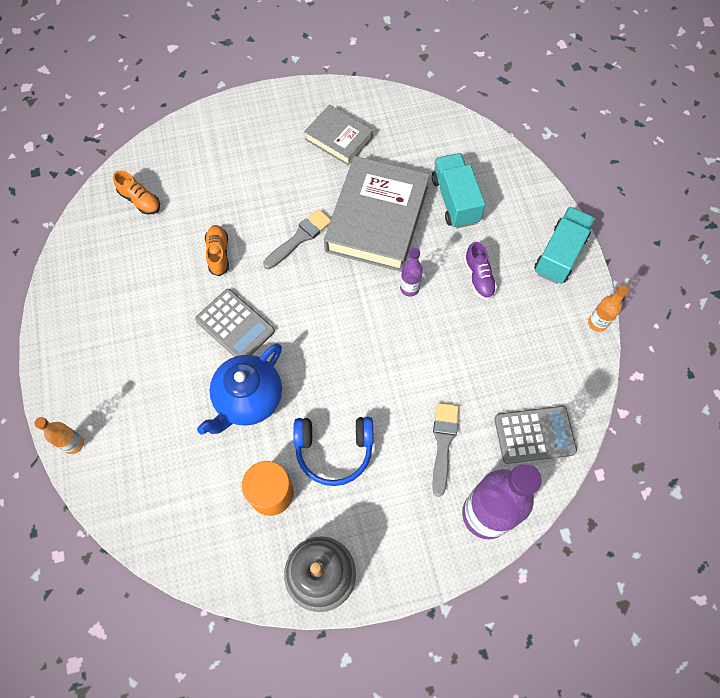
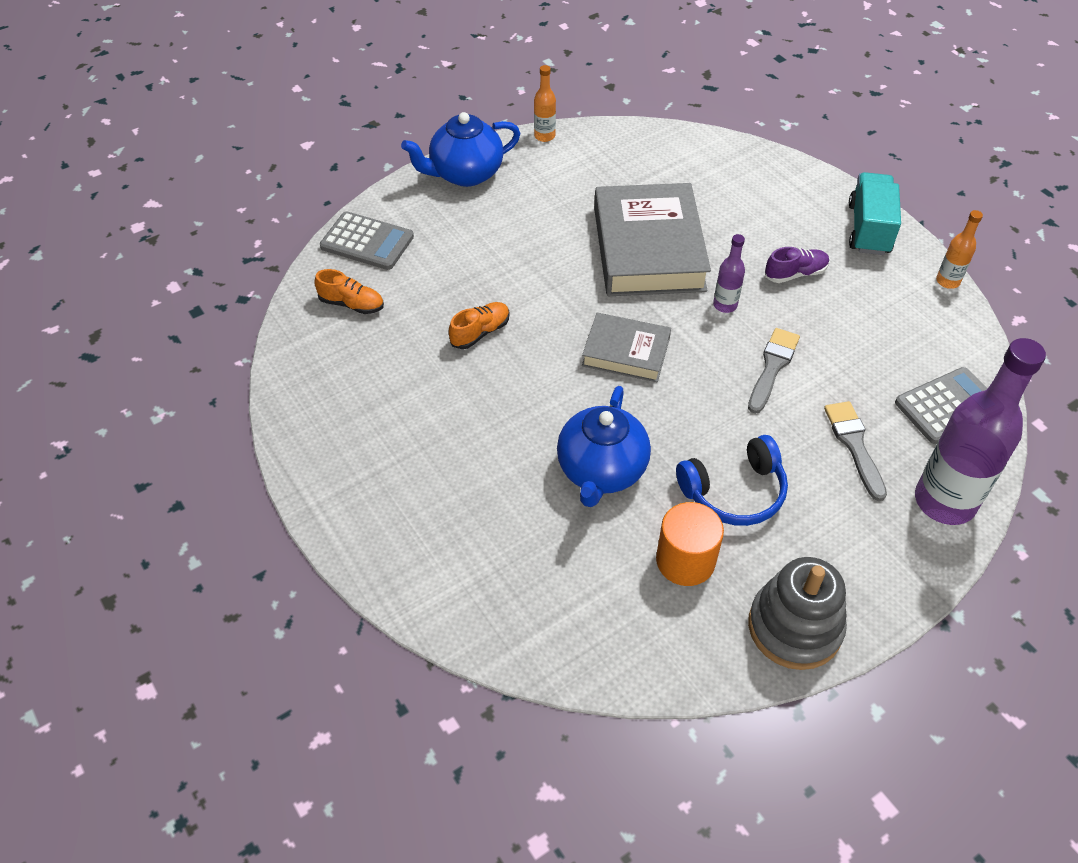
camera: 20 degrees left, 15 degrees down
orange bottle [34,417,84,454] -> orange bottle moved to [534,65,556,142]
grey calculator [195,289,275,357] -> grey calculator moved to [320,211,414,270]
orange shoe [205,225,229,276] -> orange shoe turned 75 degrees clockwise [449,302,510,349]
grey brush [263,209,331,269] -> grey brush moved to [748,328,800,414]
grey book [304,105,373,166] -> grey book moved to [582,313,671,382]
turquoise truck [432,153,485,228] -> none
purple shoe [464,242,497,300] -> purple shoe turned 75 degrees counterclockwise [765,247,830,283]
none -> blue teapot [401,112,521,187]

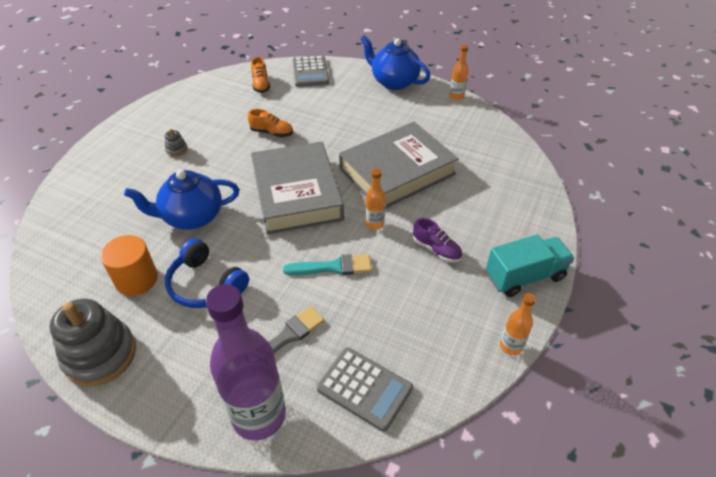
camera: 60 degrees right, 5 degrees down
grey book [582,313,671,382] -> grey book [251,141,344,235], size x1.78
purple bottle [713,234,745,313] -> orange bottle [365,169,385,230]
grey brush [748,328,800,414] -> turquoise brush [283,254,372,275]
none -> grey stacking toy [165,129,188,157]

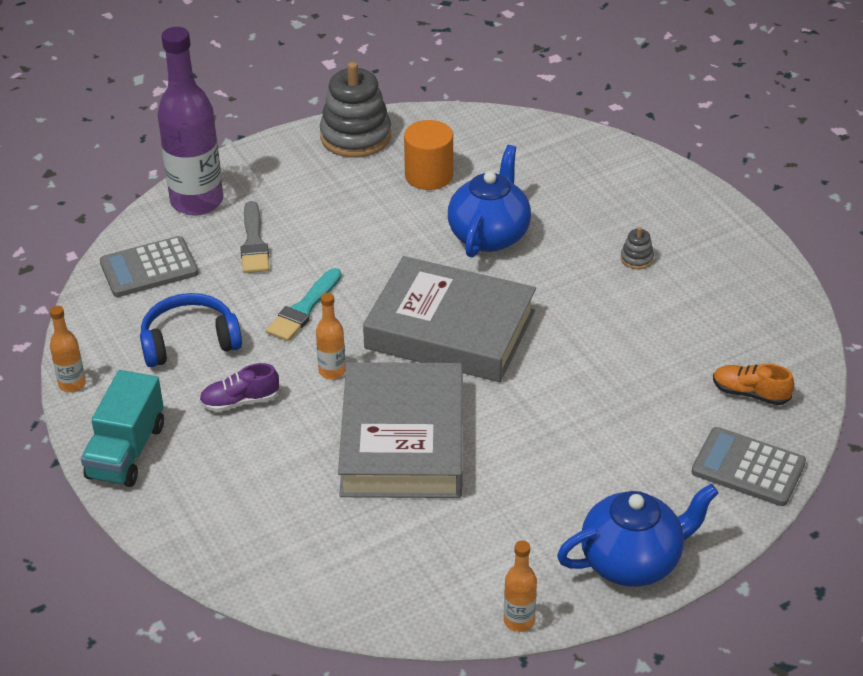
camera: 125 degrees right, 5 degrees down
blue headphones [165,238,249,308] -> blue headphones moved to [140,293,242,367]
orange shoe [248,109,293,137] -> none

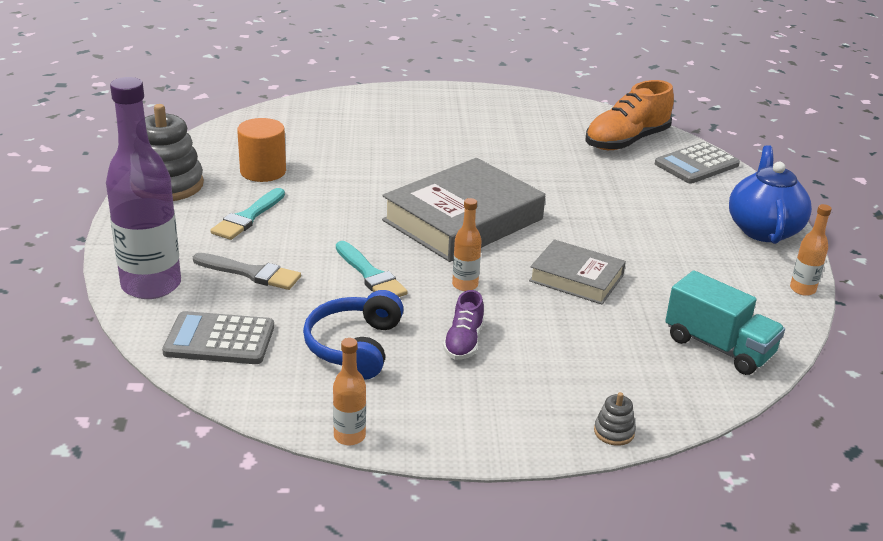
camera: 65 degrees left, 10 degrees down
turquoise truck [81,370,164,487] -> turquoise truck moved to [665,271,785,375]
grey calculator [100,236,199,297] -> grey calculator turned 90 degrees clockwise [162,311,274,364]
grey book [338,362,463,498] -> grey book [529,239,626,304], size x0.56
blue teapot [448,145,531,258] -> none
grey stacking toy [621,227,654,269] -> grey stacking toy moved to [594,392,636,446]
orange shoe [713,364,794,405] -> orange shoe [586,80,674,150], size x1.84
none -> turquoise brush [210,188,285,240]

